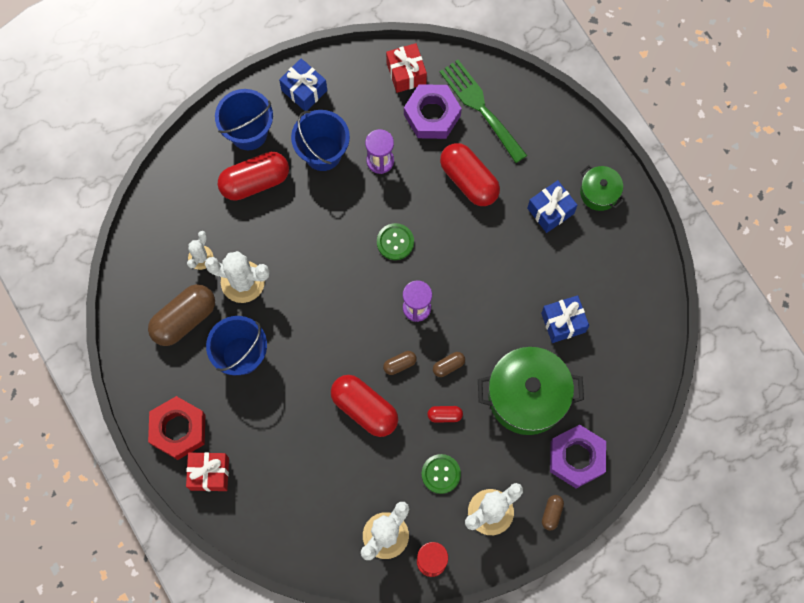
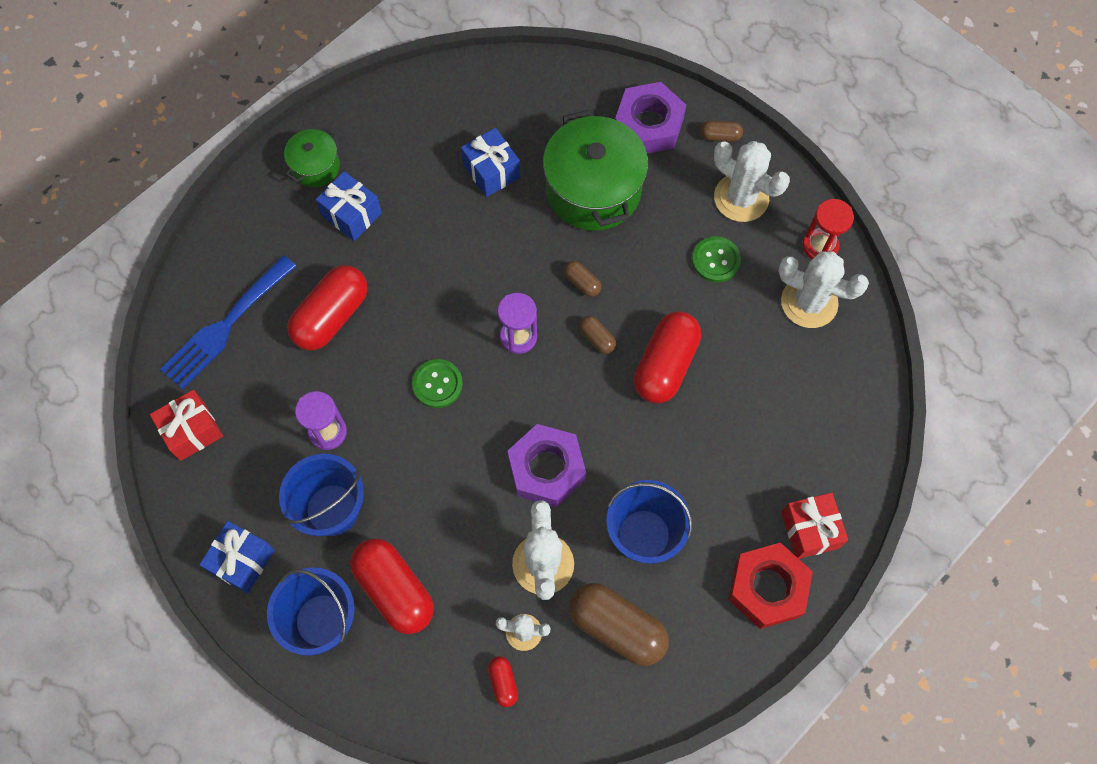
camera: 105 degrees left, 5 degrees down
purple nut [404,84,462,139] -> purple nut moved to [508,424,586,507]
red capsule [427,406,463,423] -> red capsule moved to [488,656,518,707]
green fork [440,60,527,163] -> blue fork [160,255,296,389]

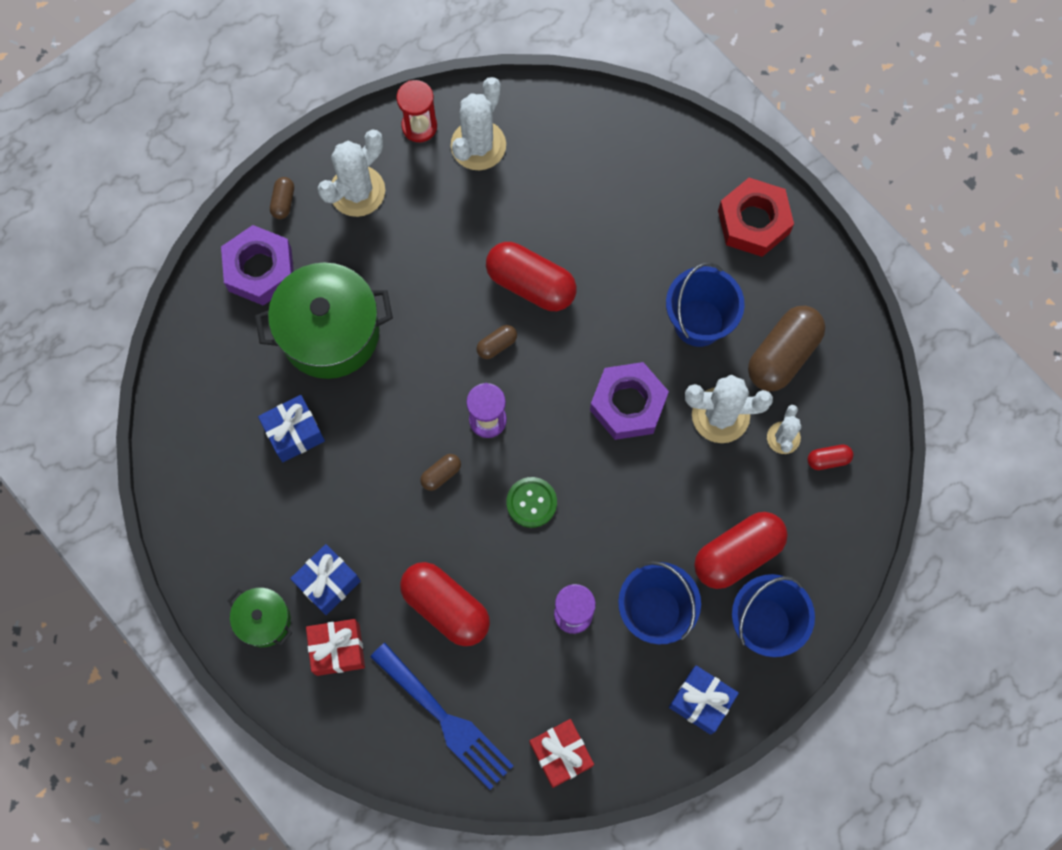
camera: 85 degrees left, 5 degrees up
brown capsule [564,261,601,297] -> brown capsule moved to [420,454,461,491]
green button [692,236,741,282] -> none
red gift [781,493,848,559] -> red gift moved to [306,619,365,676]

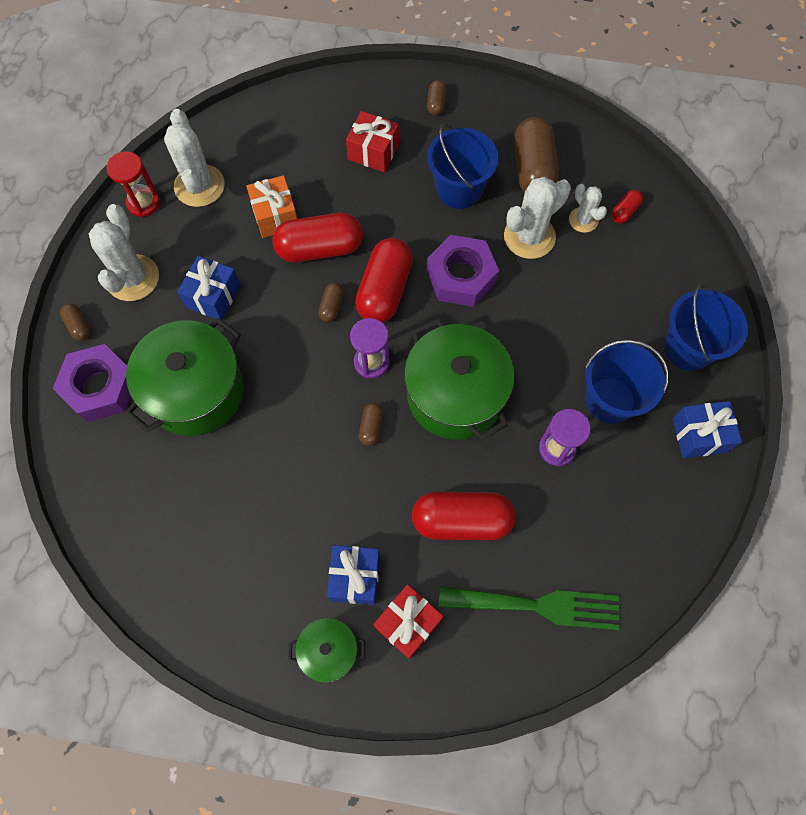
camera: 40 degrees left, 5 degrees down
blue gift [258,395,325,462] -> blue gift moved to [177,256,241,320]
blue fork [370,643,514,790] -> green fork [439,586,619,630]
green button [506,477,557,528] -> green pot [404,318,515,440]
red gift [530,719,594,788] -> red gift moved to [346,111,399,172]
red capsule [694,512,788,589] -> red capsule moved to [355,238,413,323]
red nut [718,178,794,257] -> brown capsule [427,80,446,116]
none -> orange gift [246,175,297,238]

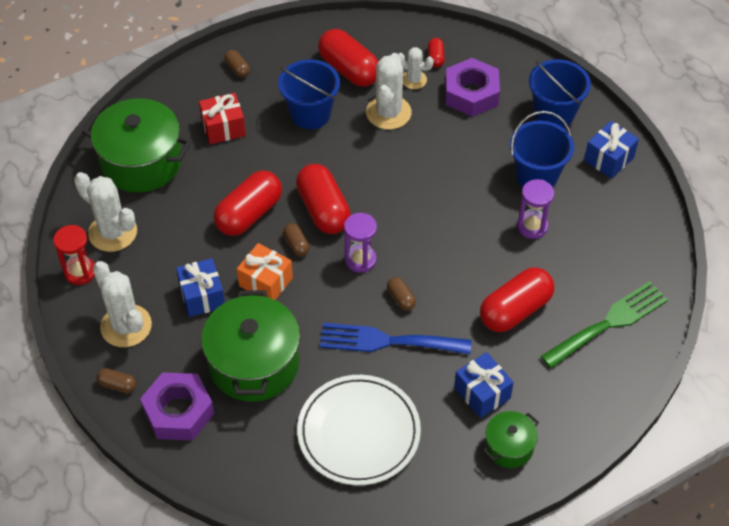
camera: 40 degrees left, 15 degrees down
orange gift [246,175,297,238] -> orange gift moved to [237,243,293,300]
red gift [373,584,444,659] -> none
green pot [404,318,515,440] -> green pot moved to [82,98,191,193]
purple nut [427,235,499,307] -> purple nut moved to [445,58,500,117]
brown capsule [514,117,559,193] -> red capsule [318,29,379,87]
none -> white plate [297,375,421,485]
none -> blue fork [320,323,471,354]

